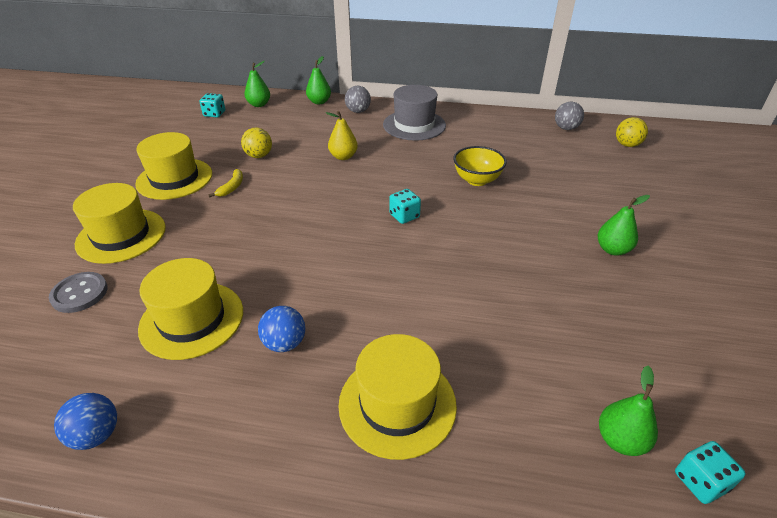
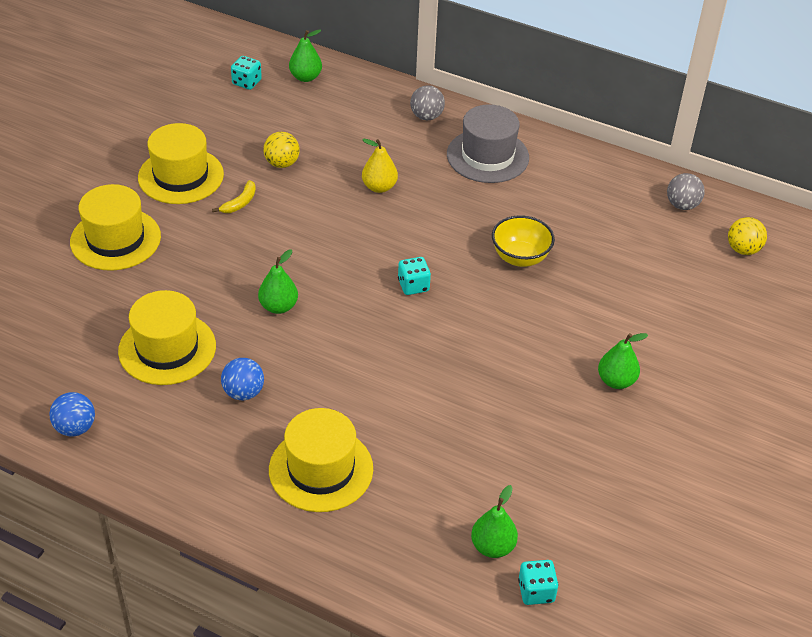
camera: 15 degrees right, 5 degrees up
grey button [49,272,108,313] -> none
green pear [306,56,331,104] -> green pear moved to [258,250,298,314]

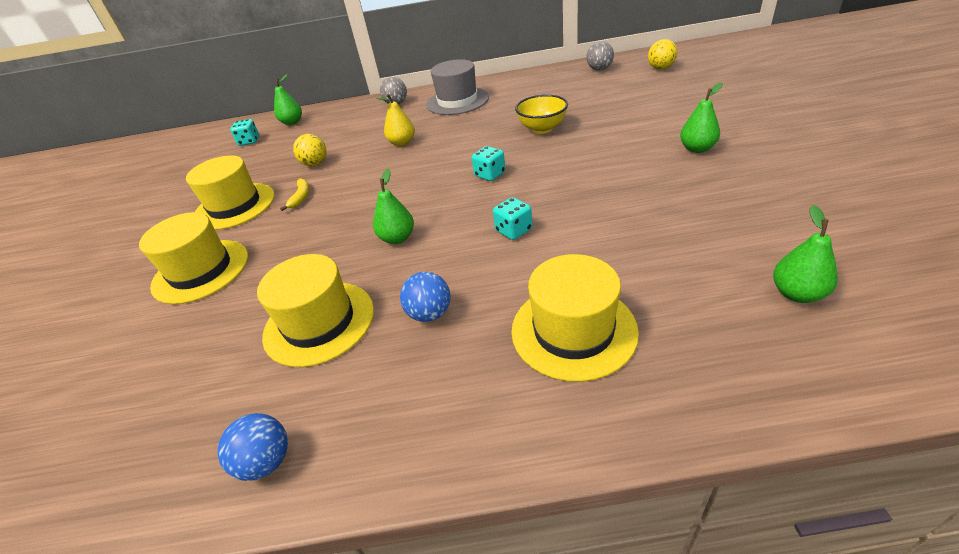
camera: 25 degrees left, 5 degrees down
turquoise dice [518,560,558,605] -> turquoise dice moved to [493,197,532,240]

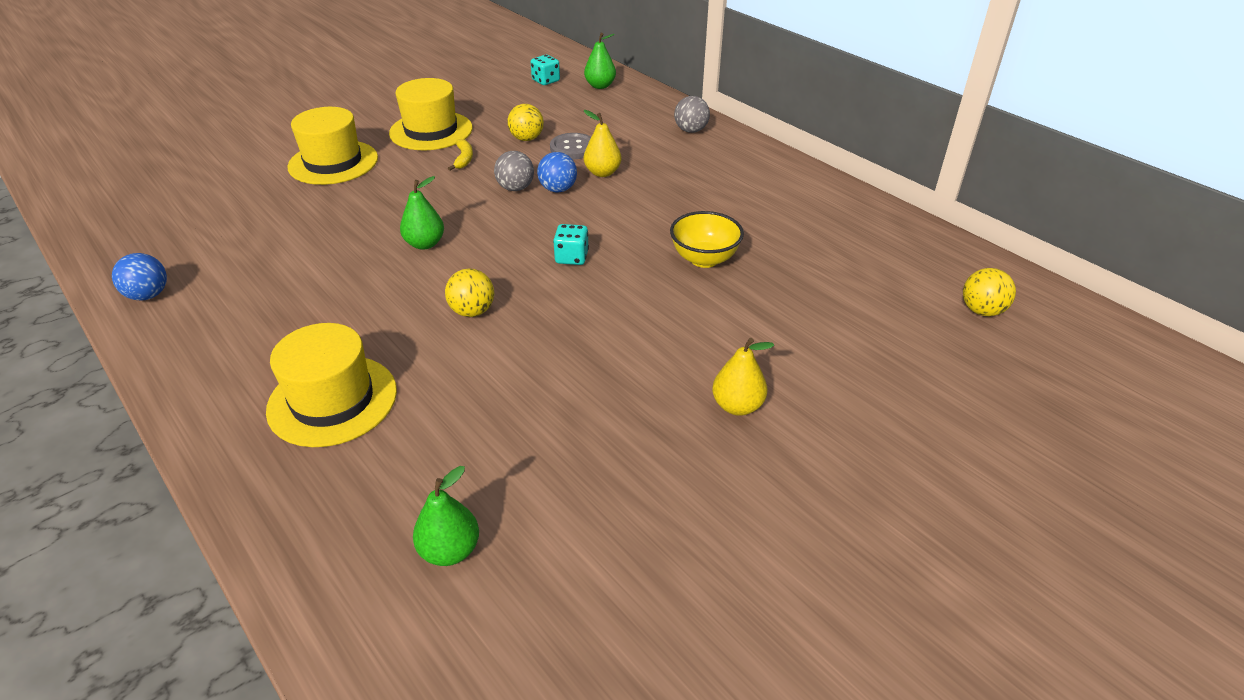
camera: 50 degrees right, 0 degrees up
yellow hat [257,254,374,367] -> none
yellow banana [280,178,310,211] -> yellow banana turned 60 degrees counterclockwise [448,139,473,171]
blue ball [400,272,451,322] -> blue ball moved to [537,152,577,193]
grey hat [426,59,489,115] -> none
turquoise dice [493,197,532,240] -> yellow ball [445,269,494,317]
grey ball [587,41,614,71] -> grey ball moved to [494,151,534,191]
green pear [680,83,723,153] -> yellow pear [712,338,774,416]
none -> grey button [550,133,591,160]

